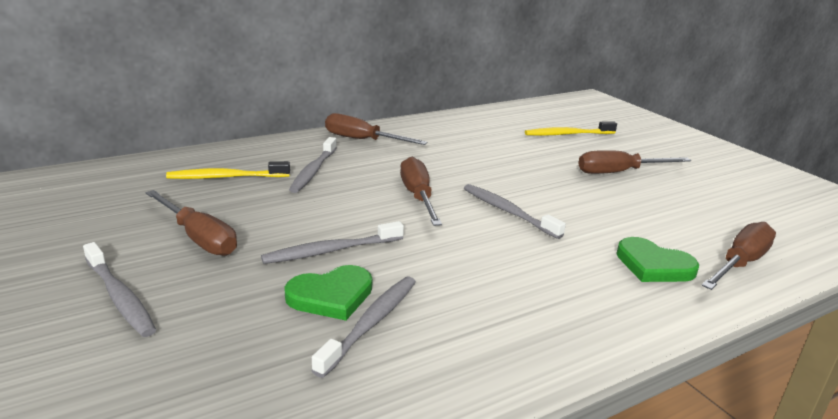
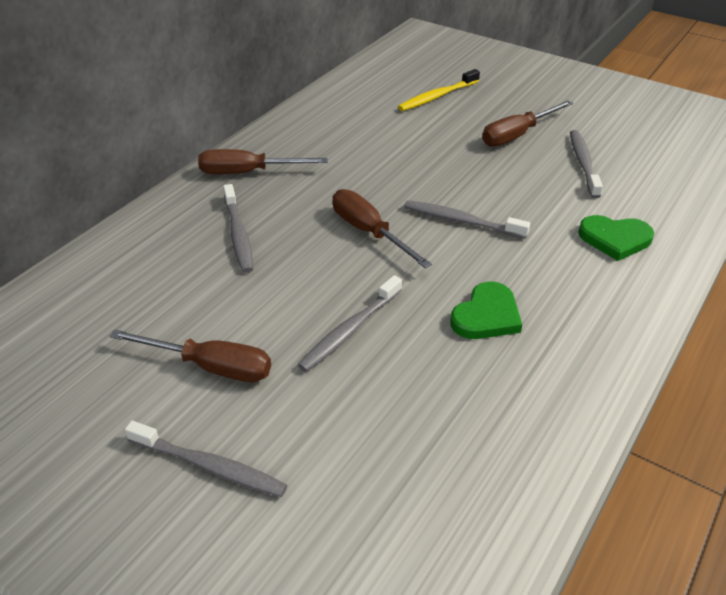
camera: 25 degrees left, 15 degrees up
yellow toothbrush [166,161,290,179] -> none
green heart [284,265,372,321] -> green heart moved to [450,281,522,339]
grey toothbrush [311,277,416,378] -> grey toothbrush moved to [570,130,603,198]
brown screwdriver [701,222,776,290] -> none

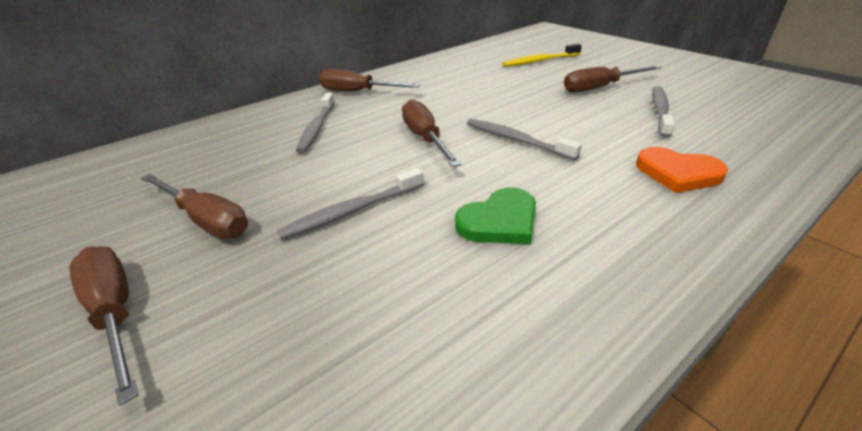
camera: 20 degrees right, 5 degrees down
grey toothbrush [125,421,287,497] -> brown screwdriver [69,246,139,406]
green heart [578,215,654,261] -> orange heart [636,147,728,193]

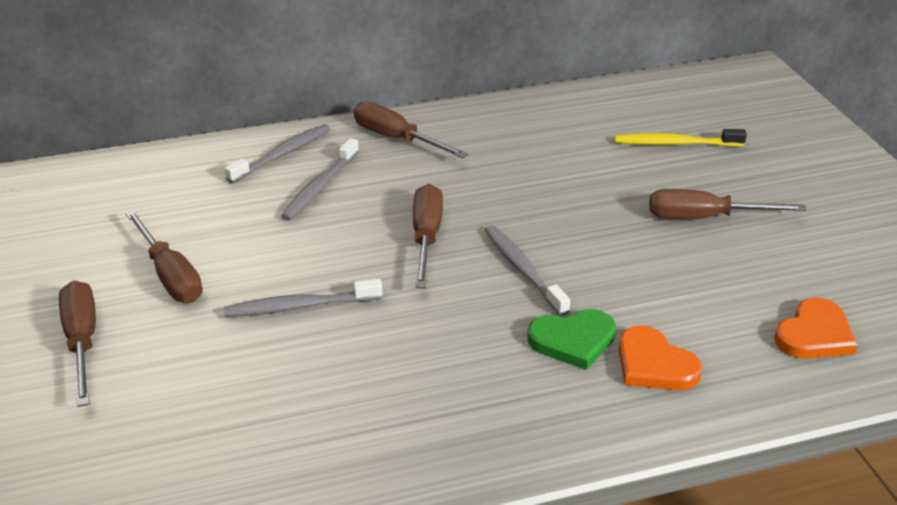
camera: 20 degrees right, 0 degrees up
green heart [455,187,536,244] -> green heart moved to [527,309,616,370]
grey toothbrush [652,86,675,138] -> grey toothbrush moved to [225,124,331,183]
none -> orange heart [774,297,858,359]

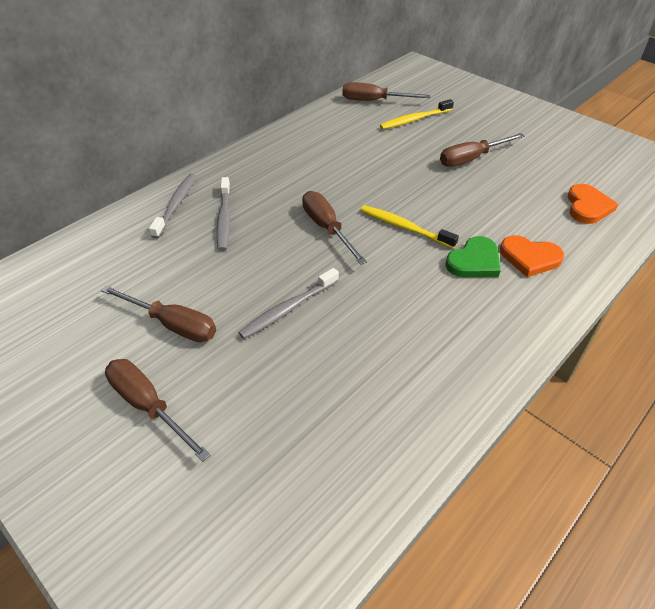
camera: 30 degrees left, 10 degrees up
brown screwdriver [354,101,468,158] -> brown screwdriver moved to [342,82,430,101]
grey toothbrush [485,225,570,316] -> yellow toothbrush [360,205,459,249]

